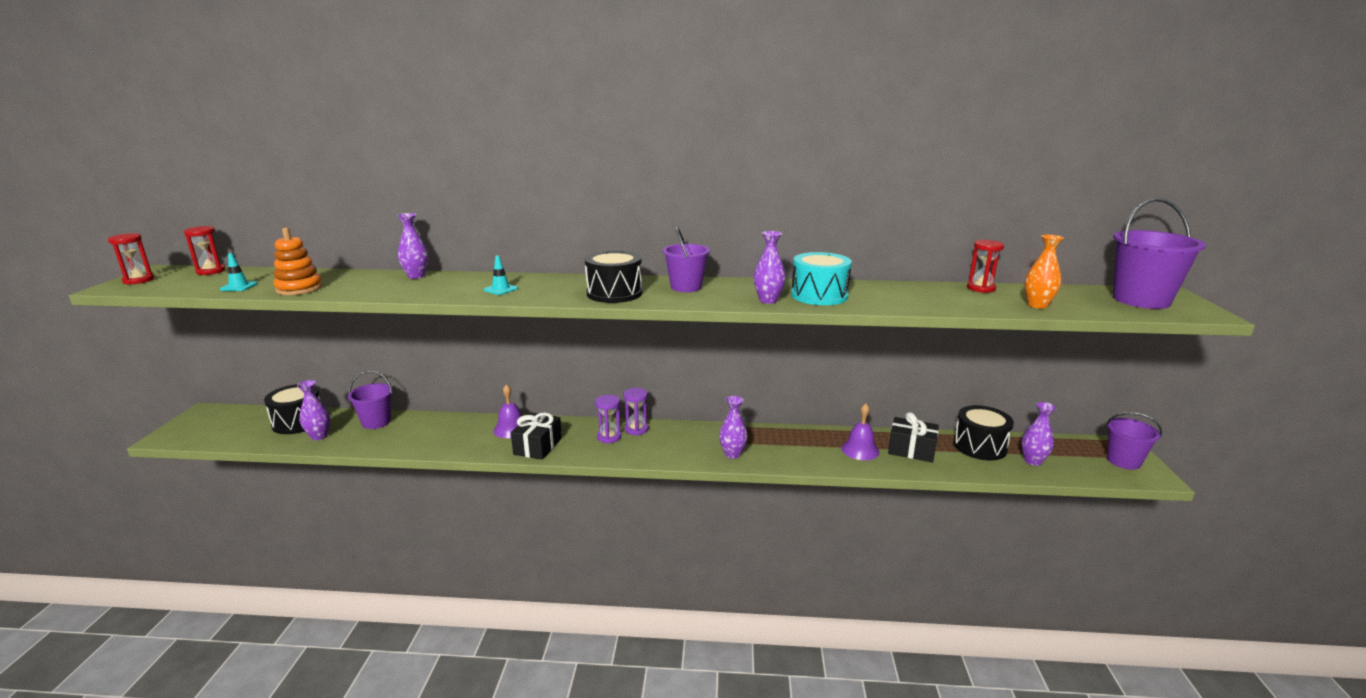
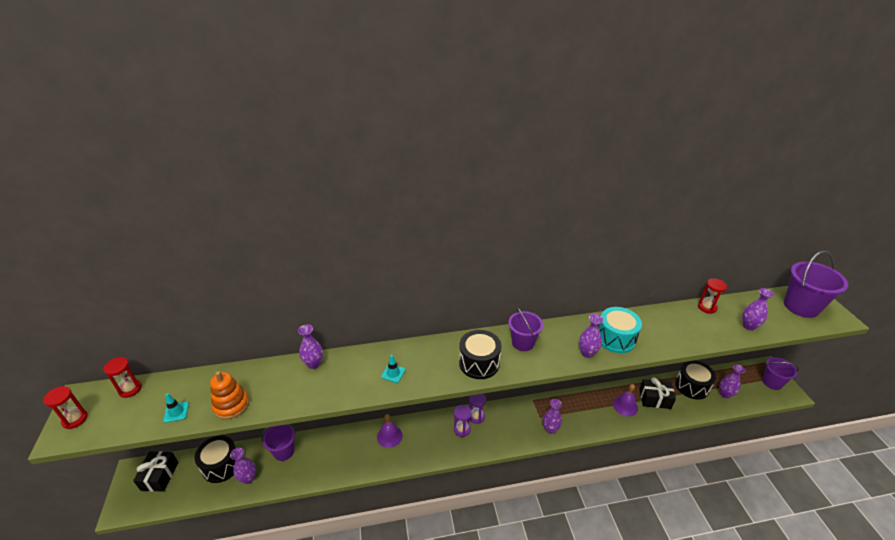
camera: 15 degrees left, 15 degrees up
black gift [511,412,562,460] -> black gift moved to [133,451,178,492]
orange vase [1024,235,1064,309] -> purple vase [742,288,774,331]

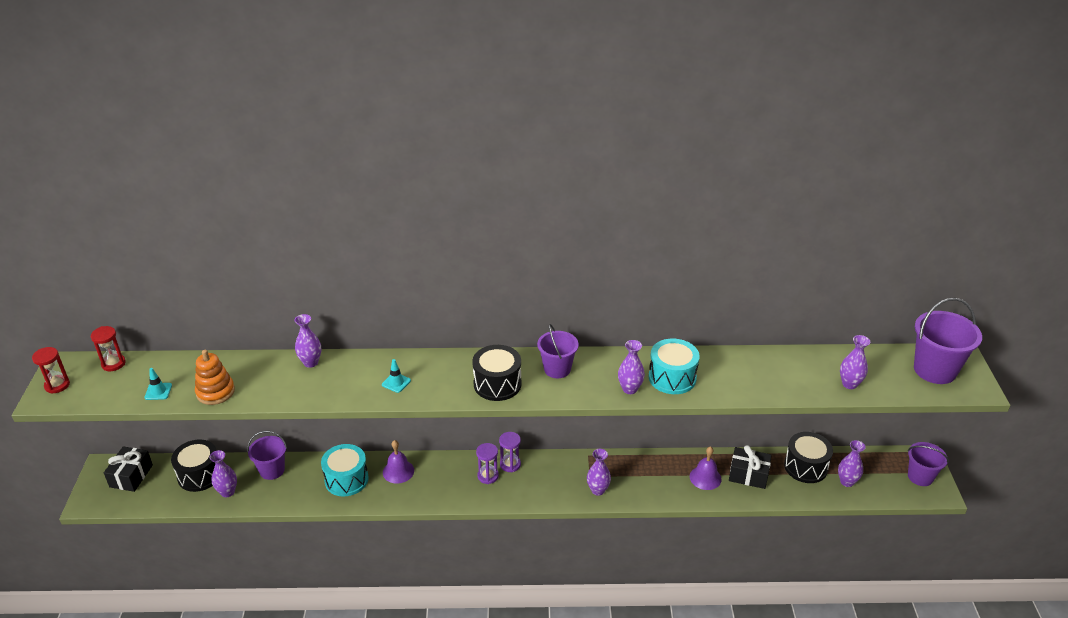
camera: 10 degrees right, 0 degrees up
red hourglass [698,278,727,314] -> none
none -> turquoise drum [321,444,369,496]

